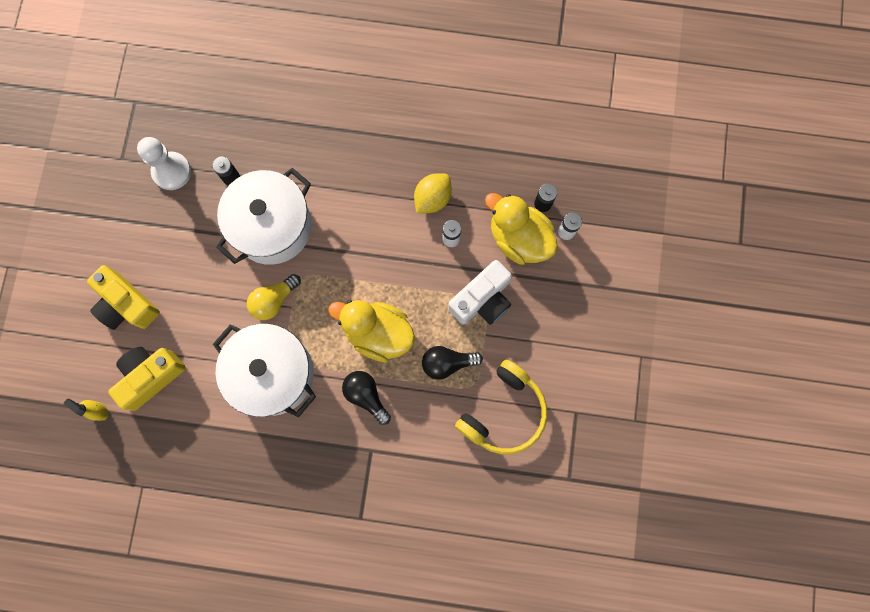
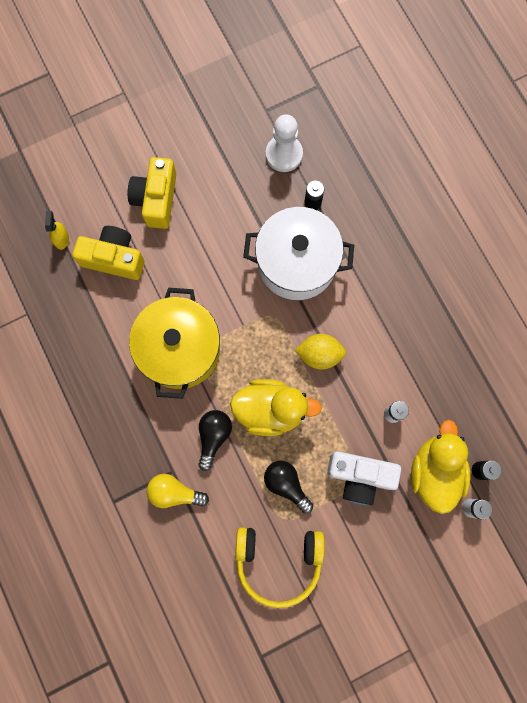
camera: 55 degrees right, 0 degrees up
white pot [213,324,316,417] -> yellow pot [129,288,220,399]
yellow light bulb [247,274,301,320] -> yellow light bulb moved to [147,474,209,508]
yellow duck [328,300,415,362] -> yellow duck turned 105 degrees clockwise [230,379,322,436]
yellow lemon [414,173,452,214] -> yellow lemon moved to [295,334,346,370]

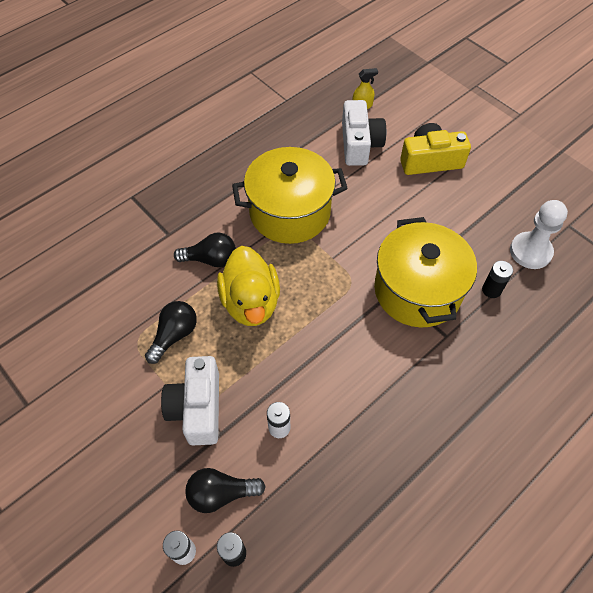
camera: 75 degrees right, 20 degrees down
yellow camera [72,226,145,280] -> white camera [342,100,386,166]
yellow light bulb [147,474,209,508] -> none
yellow headphones [235,527,325,608] -> none
white pot [243,207,354,300] -> yellow pot [374,217,477,327]
yellow lemon [295,334,346,370] -> none
yellow duck [411,420,471,514] -> black light bulb [185,468,266,513]

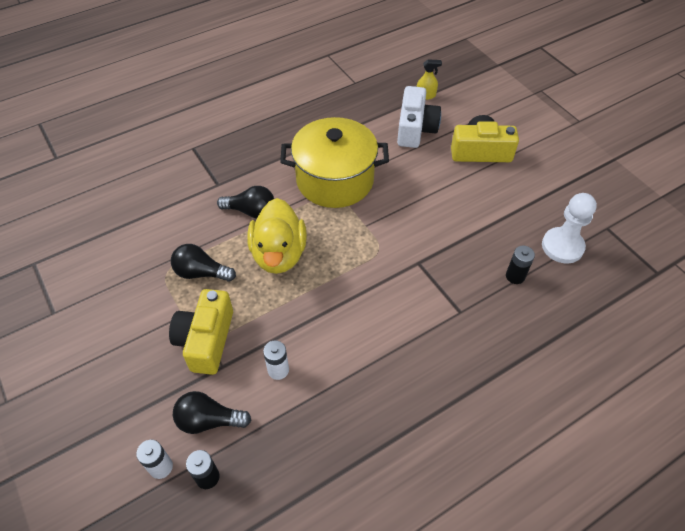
camera: 10 degrees right, 5 degrees down
black light bulb [145,301,197,364] -> black light bulb turned 120 degrees counterclockwise [171,244,236,282]
white camera [161,356,219,445] -> yellow camera [169,289,233,375]
yellow pot [374,217,477,327] -> none

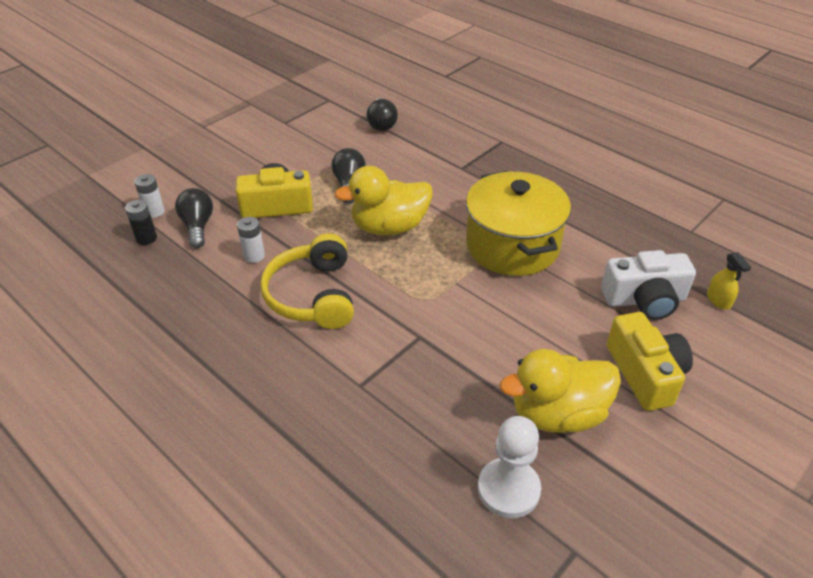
camera: 75 degrees right, 10 degrees down
black light bulb [217,186,274,219] -> black light bulb moved to [367,98,398,131]
black battery [506,245,535,284] -> none
none -> yellow headphones [260,234,354,329]
none -> yellow duck [500,349,621,433]

